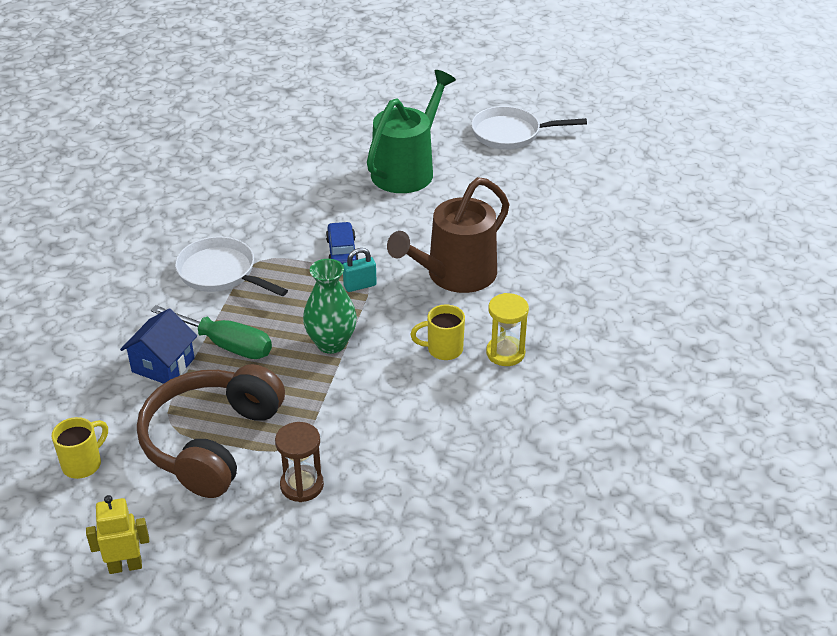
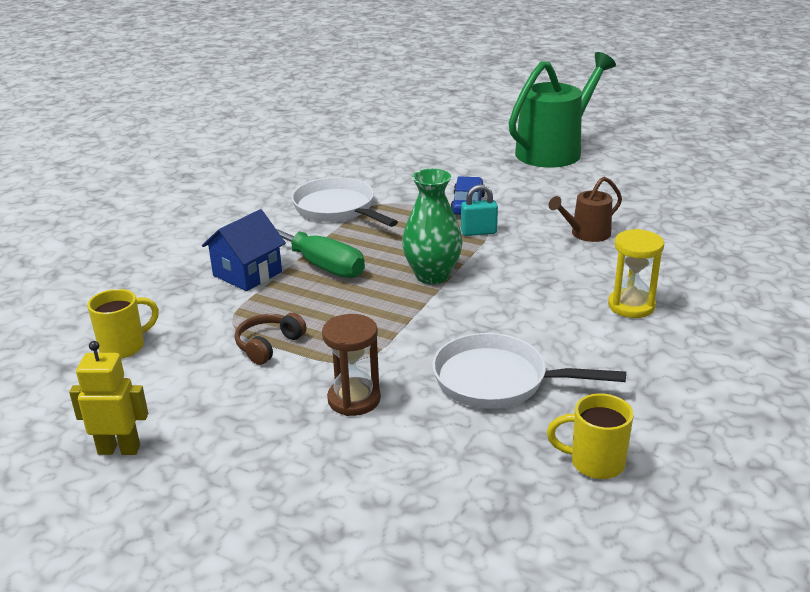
camera: 15 degrees right, 10 degrees down
brown headphones [137,364,285,498] -> brown headphones [235,312,307,365], size x0.40
brown watering can [387,177,510,293] -> brown watering can [549,177,622,242], size x0.50
yellow mug [410,304,465,360] -> yellow mug moved to [547,393,634,479]
white pan [471,106,587,150] -> white pan moved to [432,333,626,409]

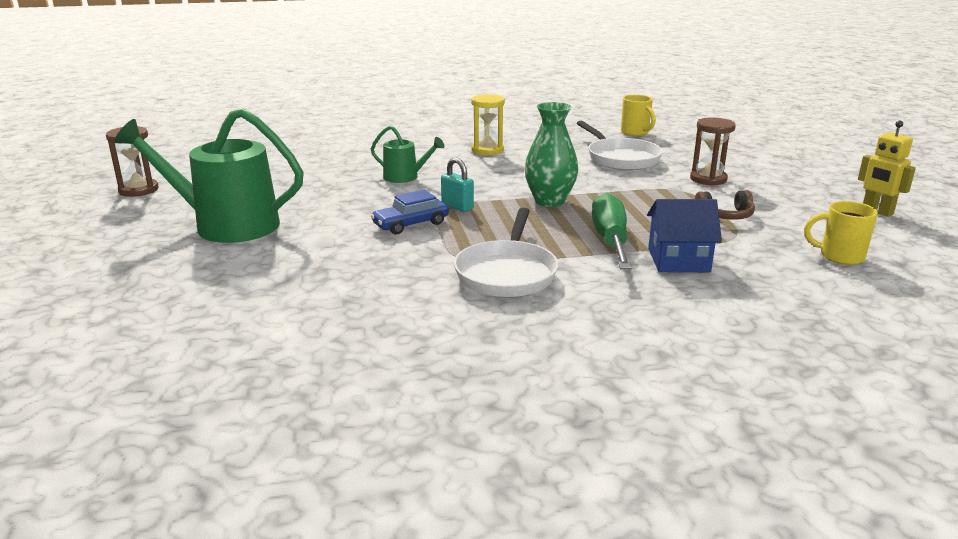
camera: 130 degrees left, 5 degrees down
brown watering can [549,177,622,242] -> green watering can [371,126,444,183]
none -> brown hourglass [106,126,158,197]

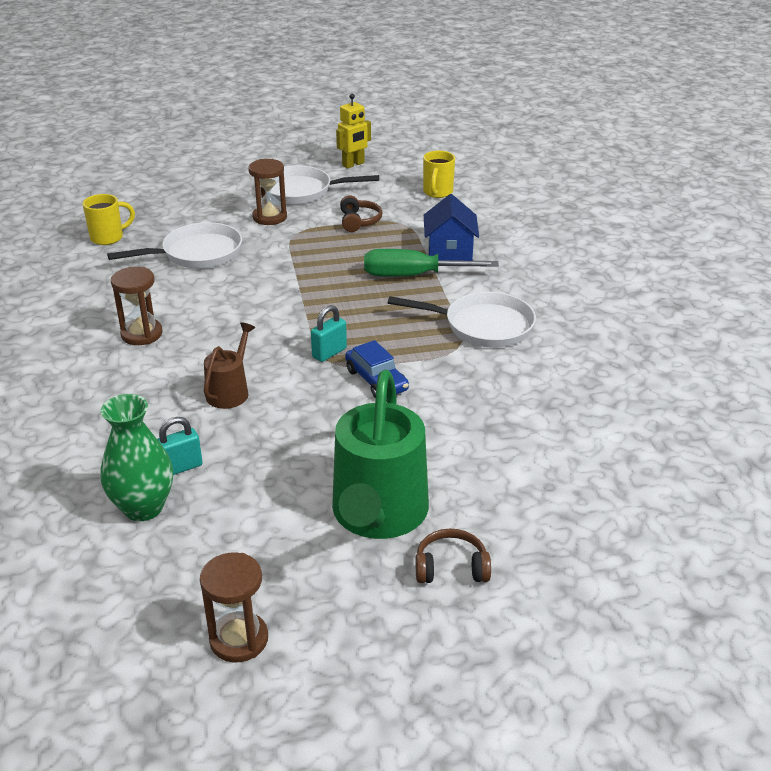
camera: 90 degrees left, 10 degrees up
green watering can [371,126,444,183] -> brown watering can [204,322,255,409]
yellow hourglass [471,94,505,155] -> brown hourglass [111,267,163,345]
green vase [524,102,578,207] -> green vase moved to [101,394,173,521]
none -> turquoise padlock [158,417,203,475]
none -> white pan [260,165,379,205]
none -> brown headphones [416,528,491,583]

